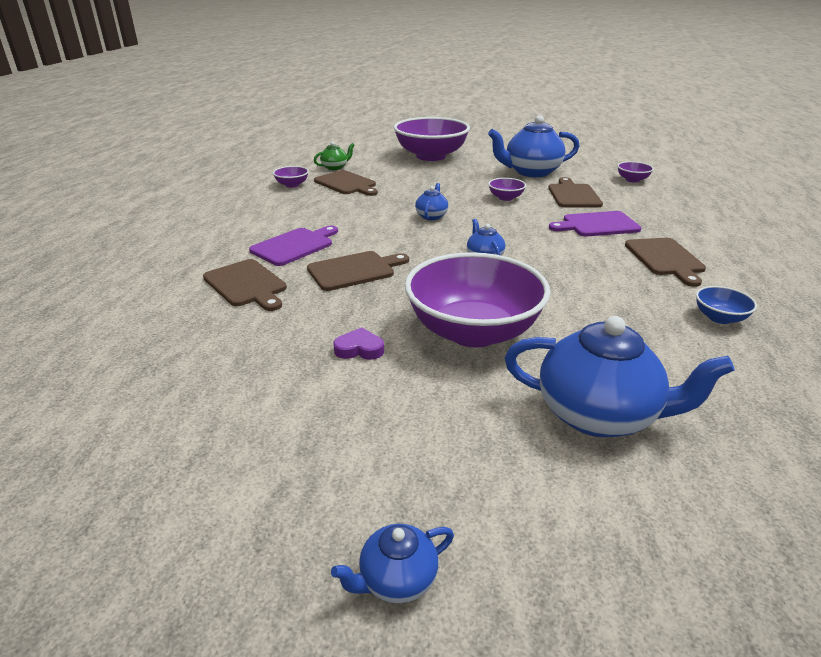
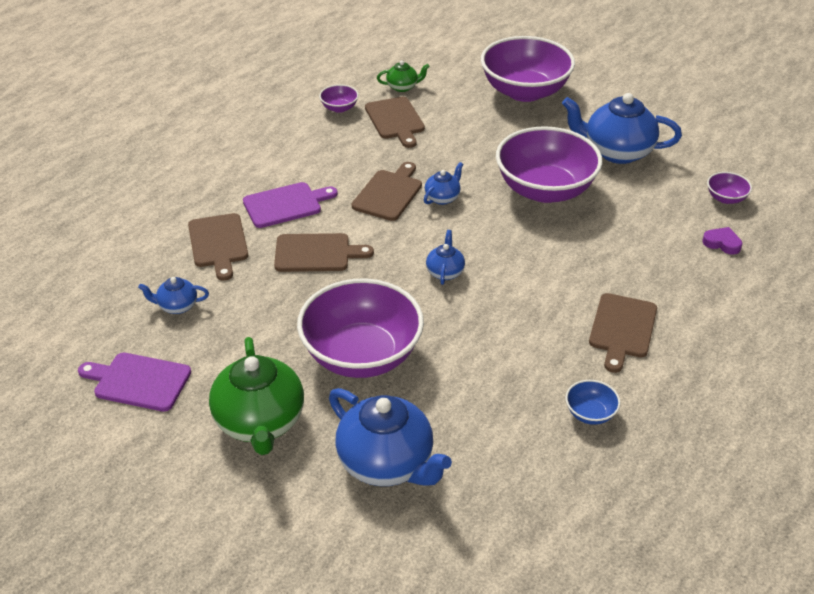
camera: 25 degrees right, 10 degrees up
blue teapot [331,524,454,603] -> blue teapot moved to [138,277,209,314]
purple heart [333,327,384,360] -> purple heart moved to [702,227,742,255]
purple bowl [488,178,526,201] -> purple bowl [496,126,603,203], size x2.41
brown cutting board [548,177,603,207] -> brown cutting board moved to [352,162,422,221]
purple cutting board [549,211,642,236] -> purple cutting board moved to [78,353,191,412]
none -> green teapot [209,337,304,455]

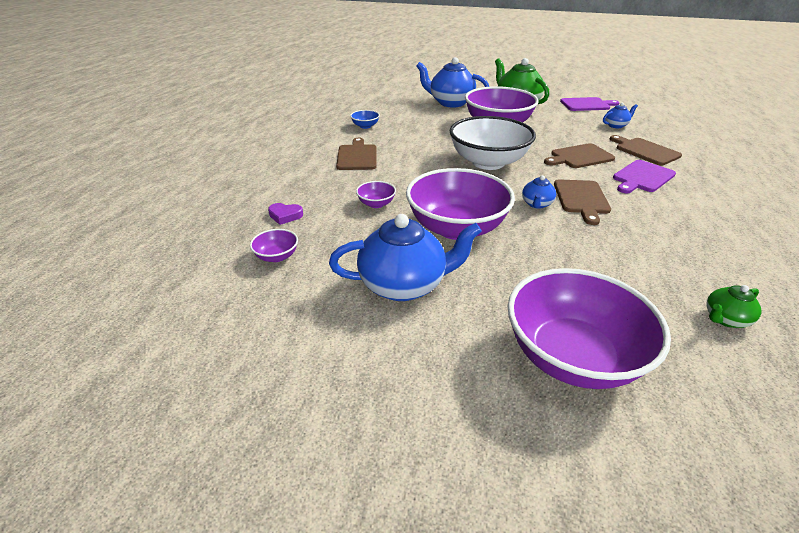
camera: 160 degrees right, 5 degrees down
purple bowl [319,84,359,113] -> purple bowl moved to [356,181,396,208]
brown cutting board [365,97,425,148] -> none
blue teapot [426,230,465,285] -> white bowl [449,116,536,170]

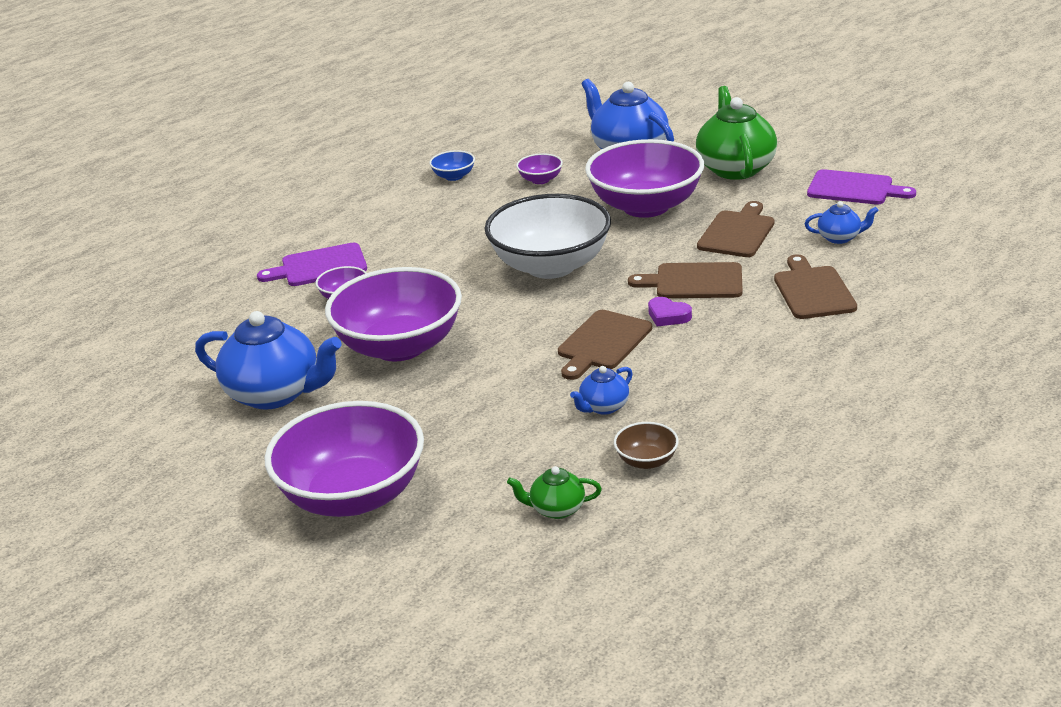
camera: 30 degrees right, 5 degrees down
purple bowl [250,229,298,262] -> purple bowl moved to [516,153,563,184]
purple heart [268,203,303,225] -> purple heart moved to [648,297,692,326]
brown cutting board [336,138,377,170] -> brown cutting board moved to [697,201,774,257]
blue teapot [522,175,556,209] -> blue teapot moved to [570,366,633,415]
purple cutting board [613,160,676,194] -> purple cutting board moved to [257,243,367,286]
none -> brown bowl [614,422,679,469]

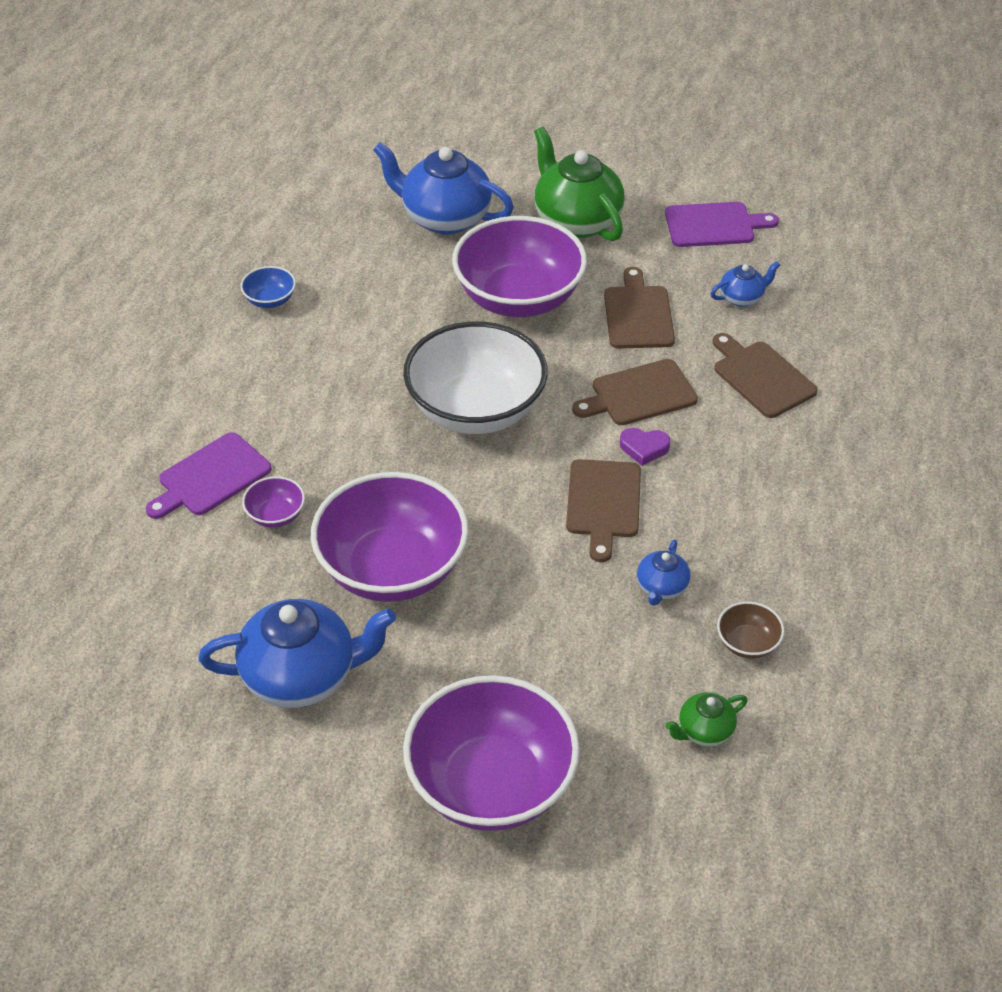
camera: 30 degrees left, 15 degrees up
purple bowl [516,153,563,184] -> none

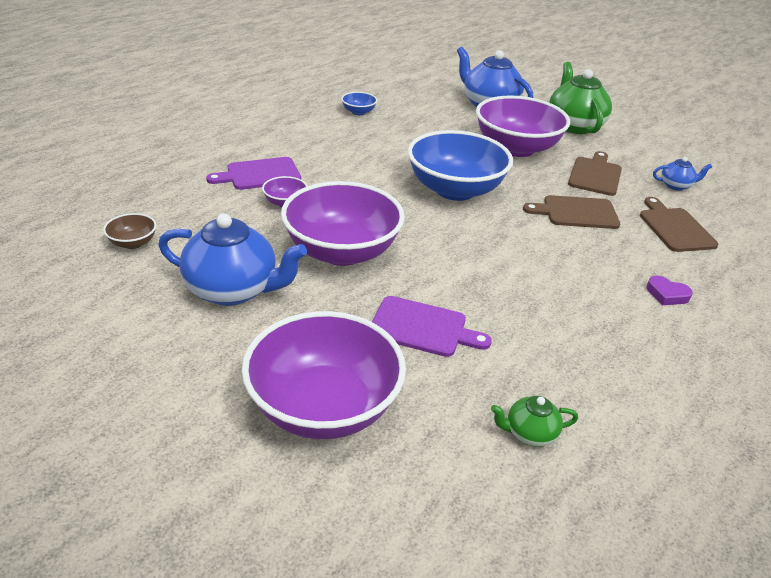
camera: 20 degrees right, 10 degrees down
white bowl [403,321,548,434] -> blue bowl [408,130,513,201]
brown cutting board [566,459,641,562] -> none
purple heart [620,428,670,466] -> purple heart moved to [646,276,693,305]
blue teapot [637,540,690,606] -> none
purple cutting board [665,202,779,247] -> purple cutting board moved to [372,296,492,357]
brown bowl [717,601,784,659] -> brown bowl moved to [103,213,157,249]

